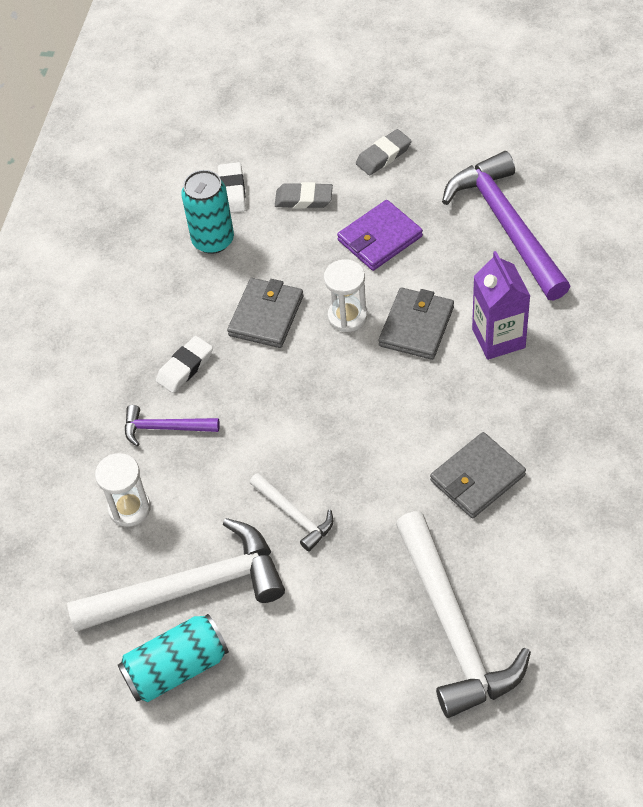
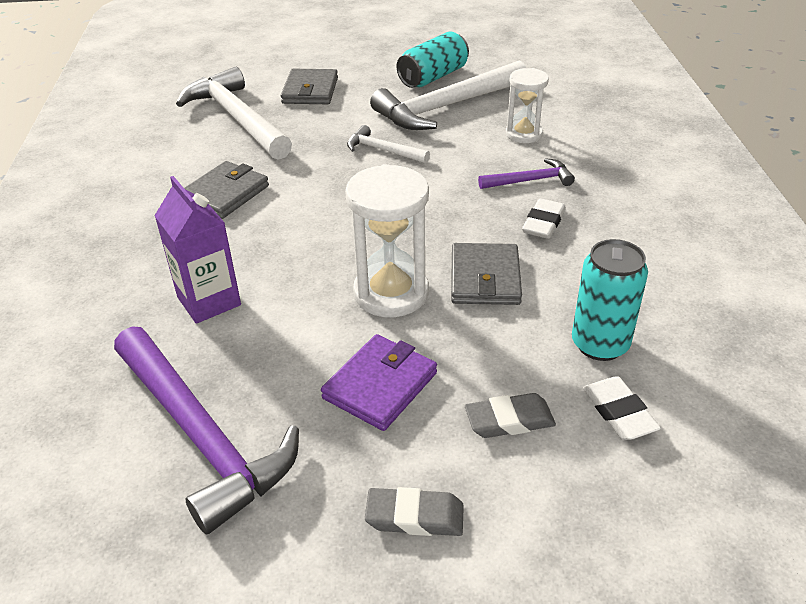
camera: 160 degrees right, 15 degrees down
white hourglass [324,259,367,332] -> white hourglass [345,164,429,317], size x1.58
grey eraser [356,129,412,176] -> grey eraser turned 60 degrees clockwise [365,487,464,536]
grey wallet [378,287,454,360] -> grey wallet moved to [281,69,338,104]

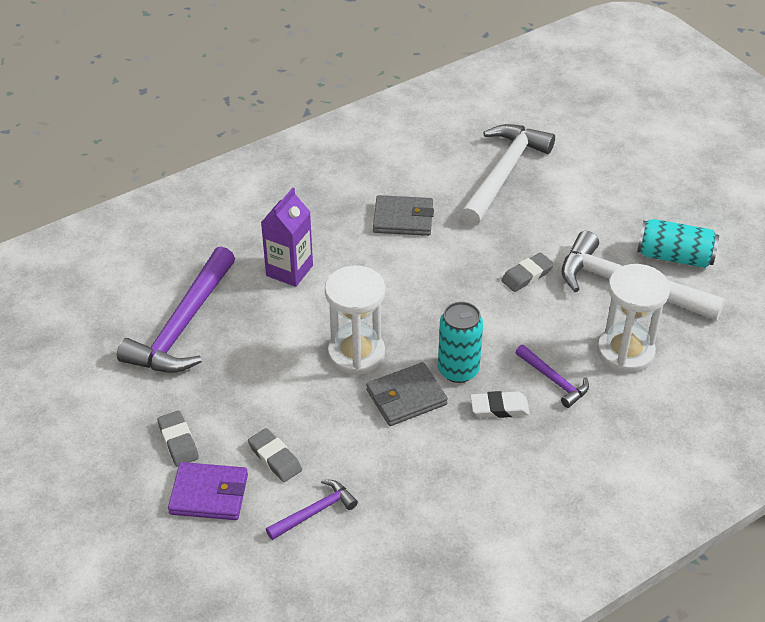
camera: 60 degrees right, 5 degrees up
grey wallet [281,69,338,104] -> none
purple wallet [321,334,437,431] -> purple wallet moved to [168,462,248,520]
white hammer [347,125,430,163] -> grey eraser [501,253,554,292]
white hourglass [506,68,549,143] -> white hourglass [597,264,670,373], size x1.58
turquoise can [572,239,648,361] -> turquoise can moved to [438,302,483,383]
white eraser [583,376,661,440] -> purple hammer [266,480,358,540]

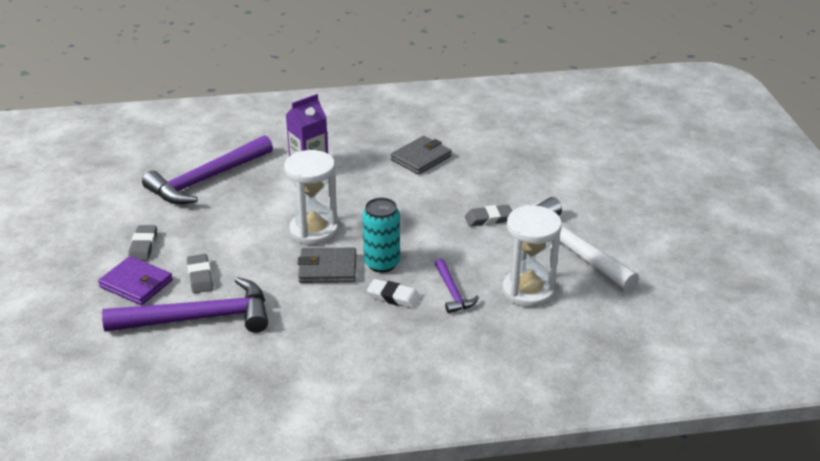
camera: 25 degrees right, 10 degrees down
purple hammer [266,480,358,540] -> purple hammer [102,277,268,333], size x2.04
grey wallet [373,195,434,236] -> grey wallet turned 75 degrees counterclockwise [391,136,452,175]
white hammer [460,124,555,226] -> none
turquoise can [637,219,719,268] -> none

